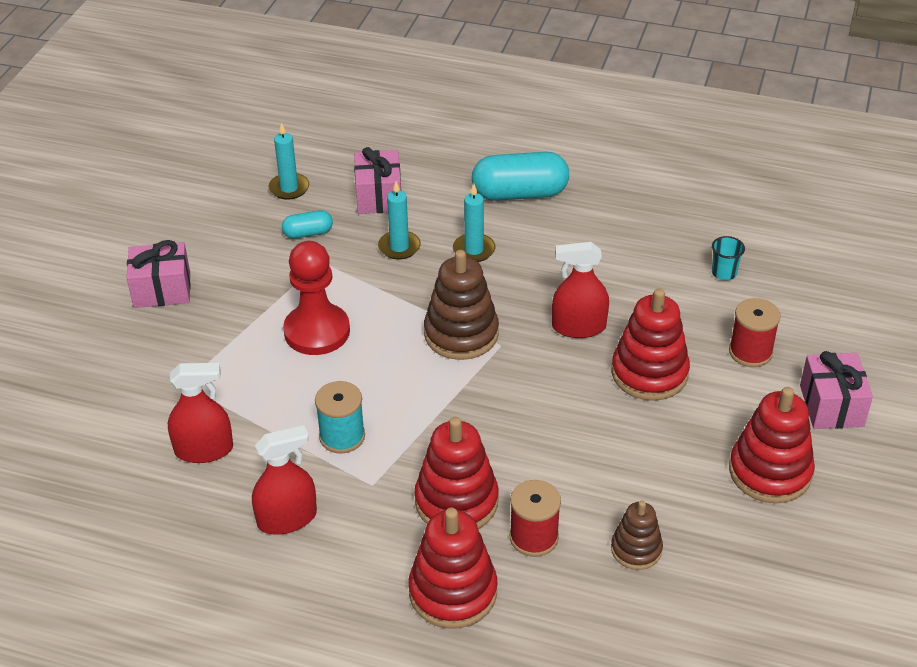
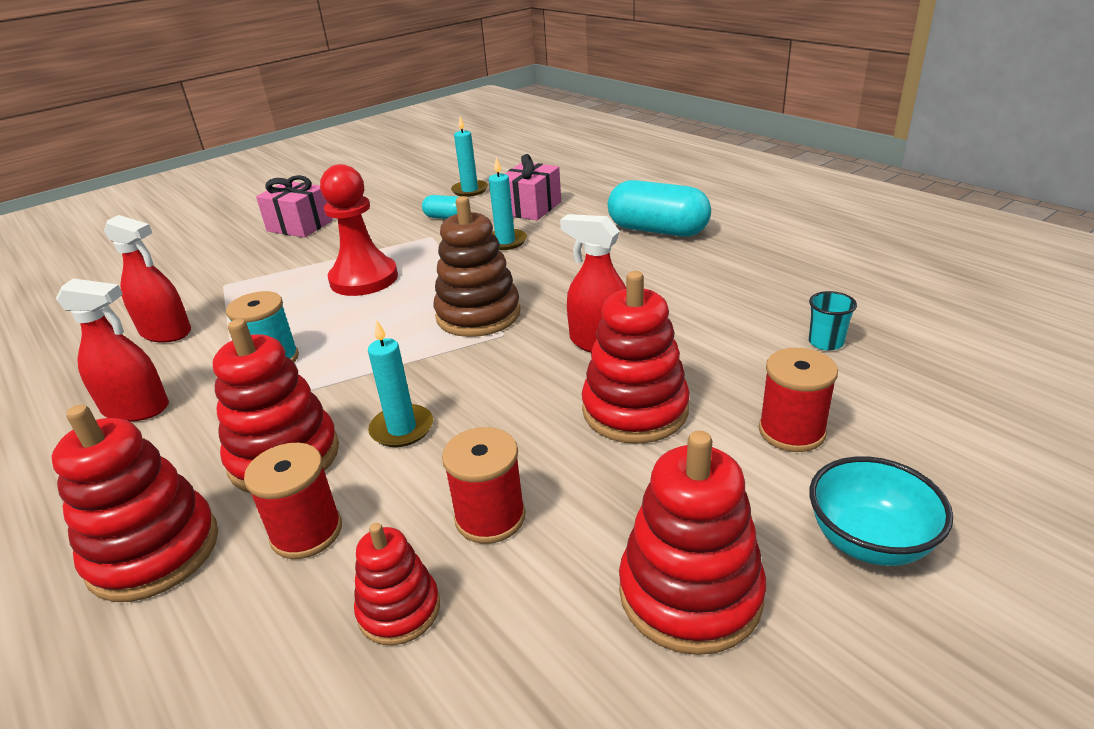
camera: 35 degrees right, 10 degrees down
turquoise candle [453,184,495,262] -> turquoise candle moved to [368,320,433,447]
brown stacking toy [611,501,663,570] -> red stacking toy [354,523,440,645]
pink gift [800,351,873,429] -> turquoise bowl [809,456,953,566]
none -> red spool [442,427,526,544]

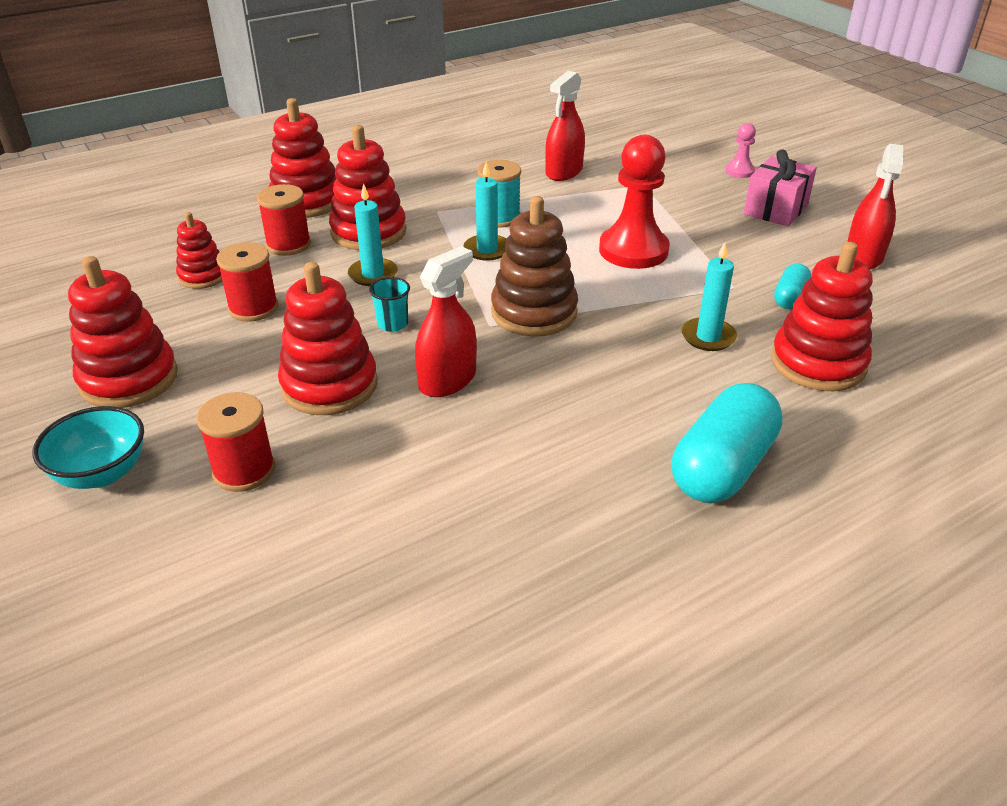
camera: 95 degrees right, 5 degrees up
red spray bottle [56,279,169,422] -> red spray bottle moved to [847,144,903,269]
turquoise candle [451,116,488,197] -> turquoise candle moved to [463,161,507,261]
pink gift [505,154,561,220] -> red stacking toy [771,242,873,391]
turquoise cup [809,291,857,350] -> turquoise cup moved to [369,277,410,332]
none -> pink pawn [725,123,756,178]

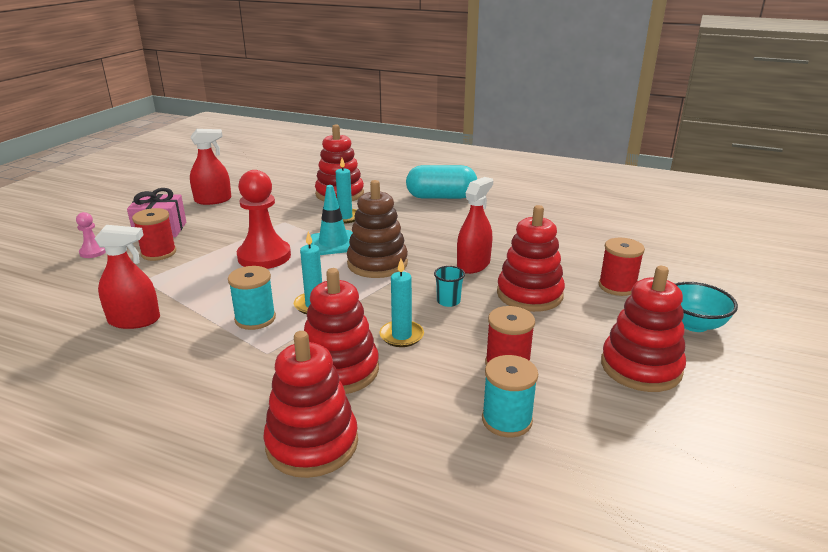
camera: 125 degrees left, 10 degrees down
red stacking toy [176,212,222,289] -> turquoise spool [482,355,538,438]
red spool [257,184,311,256] -> red spool moved to [132,208,176,261]
red spray bottle [415,246,477,397] -> red spray bottle turned 120 degrees clockwise [457,177,493,274]
turquoise capsule [774,264,812,309] -> none
none -> turquoise traffic cone [311,185,353,255]

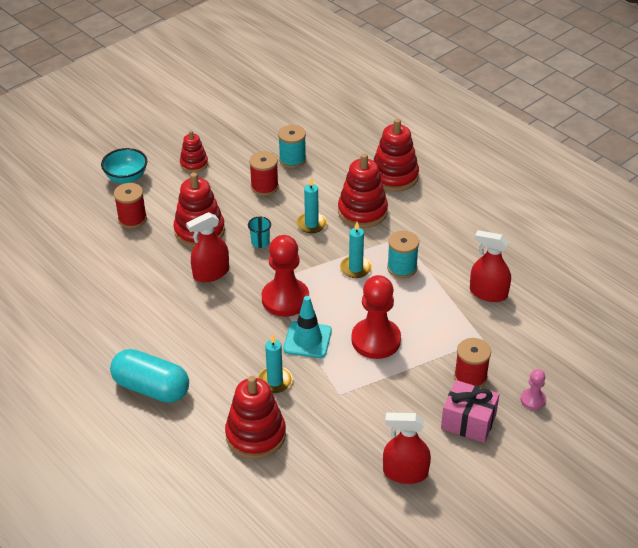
camera: 155 degrees left, 15 degrees up
brown stacking toy [347,180,408,278] -> red pawn [262,235,309,317]
red stacking toy [601,266,686,392] -> red stacking toy [180,131,208,173], size x0.59

